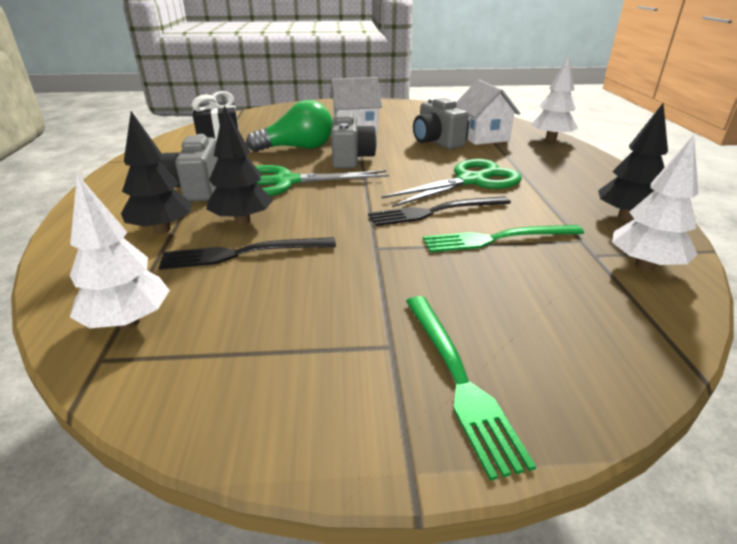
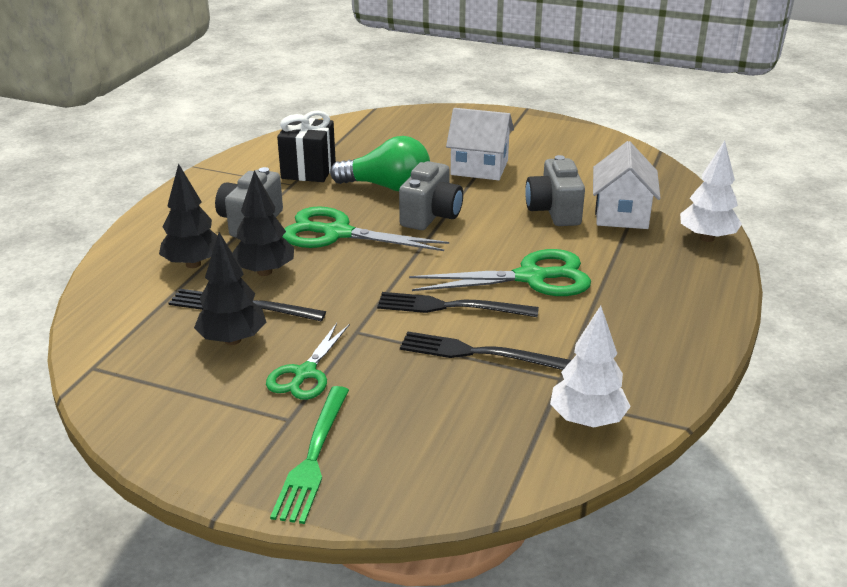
camera: 25 degrees right, 0 degrees up
white tree [70,174,170,329] -> none
green fork [423,225,584,252] -> black fork [400,332,571,370]
black tree [598,103,668,221] -> black tree moved to [194,232,266,345]
none -> green scissors [266,323,350,400]

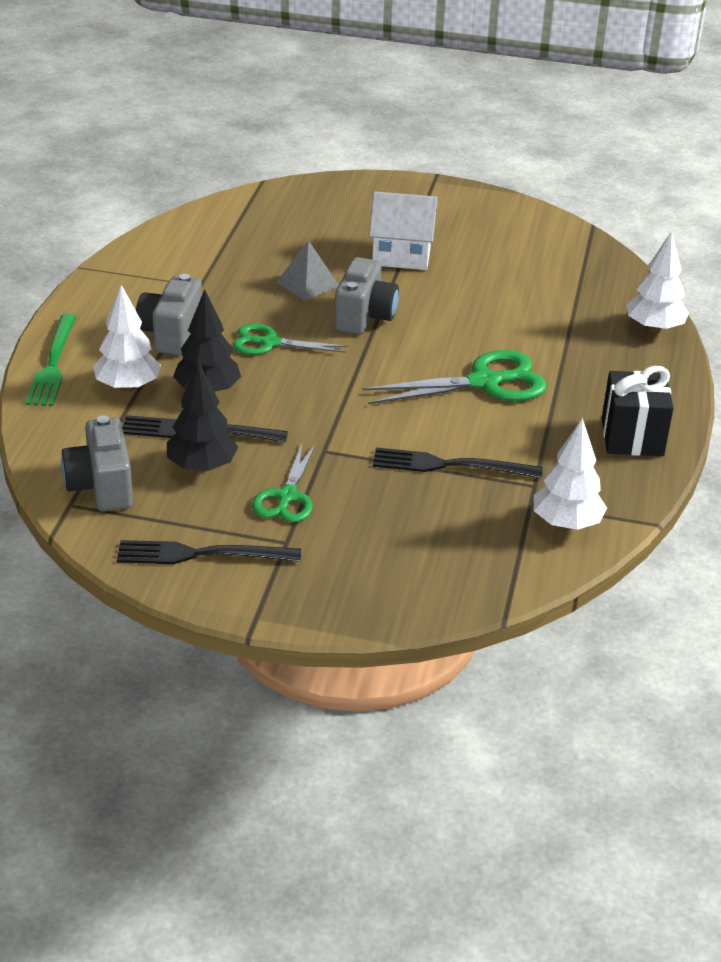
camera: 10 degrees left, 5 degrees up
black tree [159,163,217,268] -> white tree [93,285,161,392]
green fork [270,386,349,524] -> green fork moved to [26,314,77,406]
black gift [277,110,336,182] -> black gift moved to [602,366,674,456]
green scissors [282,206,449,251] -> green scissors [233,324,348,355], size x0.64
green light bulb [330,136,430,191] -> grey pyramid [276,240,339,301]
black fork [377,292,539,317] -> black fork moved to [117,540,301,564]
grey camera [525,155,585,226] -> grey camera moved to [61,415,133,511]
white house [593,141,661,229] -> none

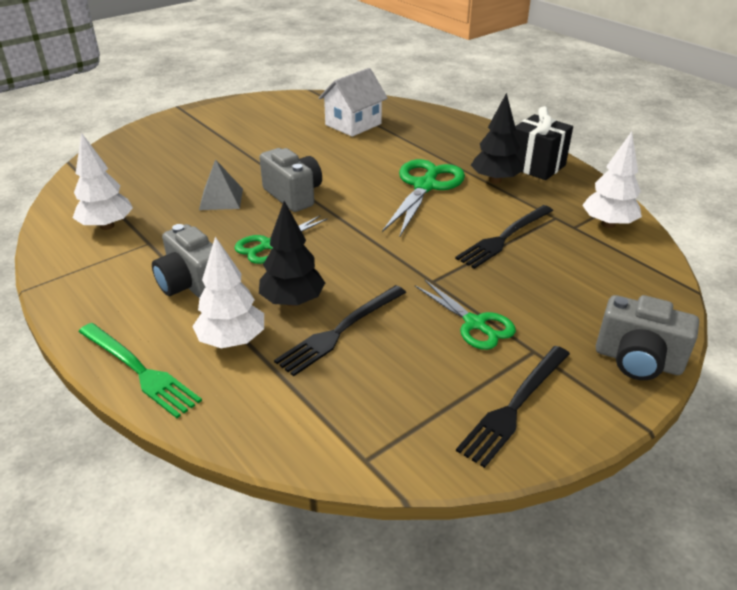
camera: 50 degrees left, 0 degrees up
grey camera [61,415,133,511] -> grey camera moved to [596,295,699,380]
black tree [167,362,238,473] -> black tree moved to [471,93,523,184]
white house [369,191,437,270] -> white house moved to [319,68,388,137]
white tree [626,231,689,333] -> white tree moved to [73,133,133,230]

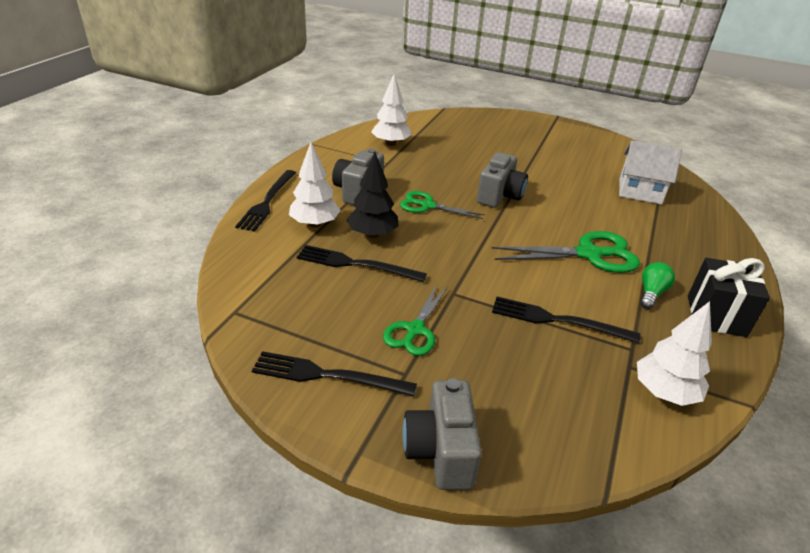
camera: 60 degrees right, 0 degrees up
green fork [78,323,202,418] -> black fork [235,170,296,231]
grey pyramid [199,159,243,210] -> none
black tree [471,93,523,184] -> green light bulb [640,262,675,309]

